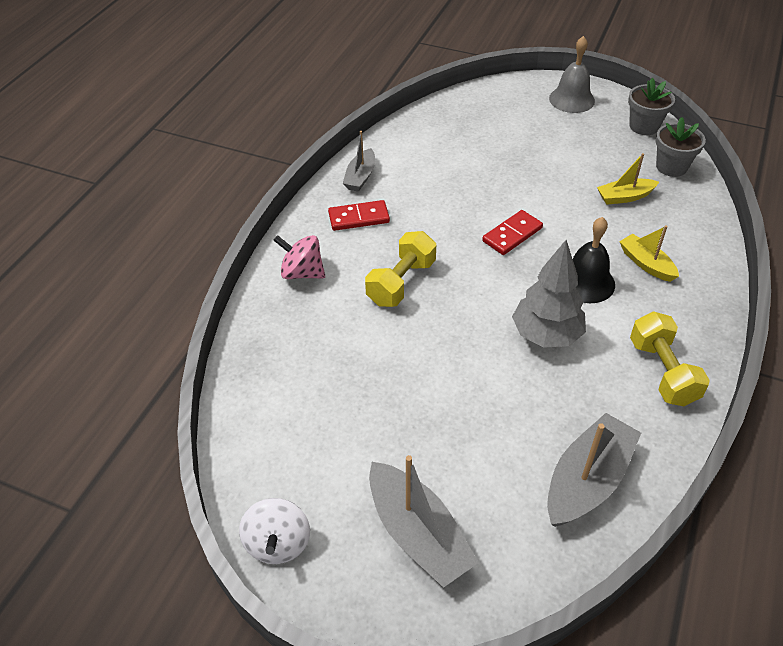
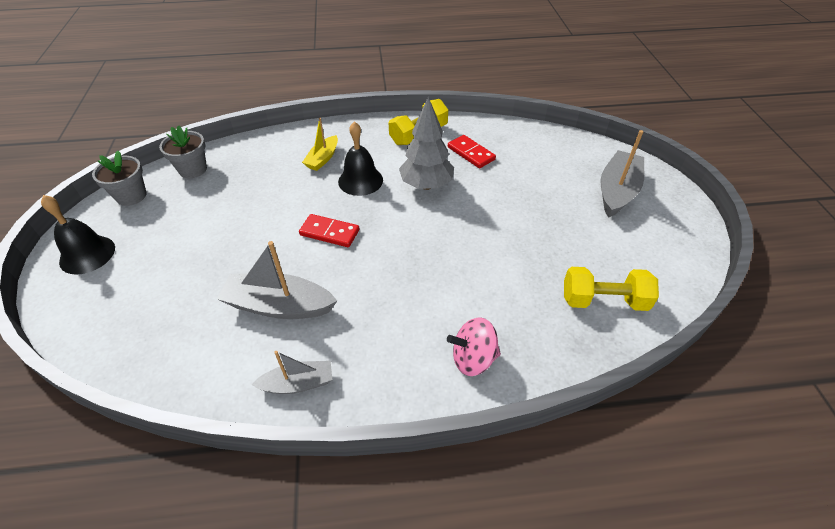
camera: 120 degrees left, 0 degrees up
white spinning top [239,498,310,564] -> none
pink spinning top [273,235,325,279] -> pink spinning top turned 90 degrees clockwise [447,318,501,376]
red domino [328,200,390,231] -> red domino moved to [448,135,496,168]
yellow dumbbell [365,231,436,307] -> yellow dumbbell moved to [564,267,659,311]
grey boat [547,413,641,527] -> grey boat moved to [217,241,337,319]
grey bell [549,36,595,113] -> black bell [41,195,115,275]
yellow boat [597,153,659,205] -> none

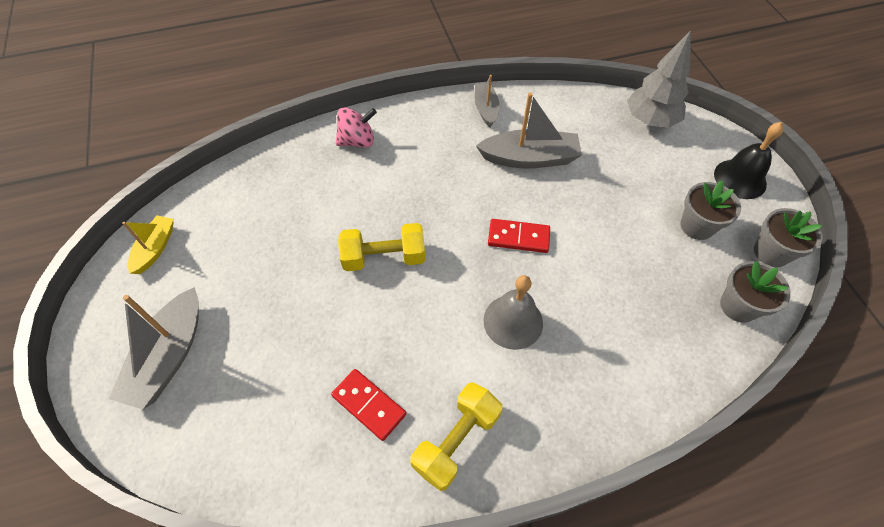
camera: 170 degrees right, 10 degrees up
grey boat [251,351,332,394] -> grey boat turned 105 degrees clockwise [475,75,500,127]
yellow boat [302,118,338,171] -> yellow boat moved to [122,215,174,274]
black bell [338,121,383,196] -> grey bell [483,275,543,350]
grey tree [399,97,454,190] -> grey tree moved to [627,31,691,128]
yellow dumbbell [564,267,659,311] -> yellow dumbbell moved to [338,223,426,271]
none -> grey flower pot [680,181,741,240]

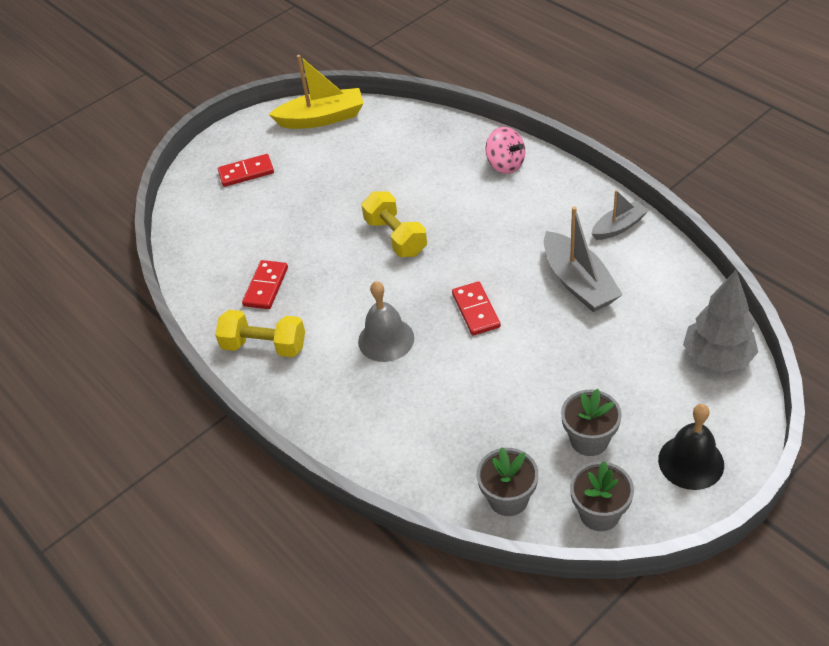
camera: 70 degrees right, 10 degrees down
grey boat [109,287,199,409] -> red domino [218,154,274,187]
yellow boat [122,215,174,274] -> yellow boat [268,55,364,129], size x1.67

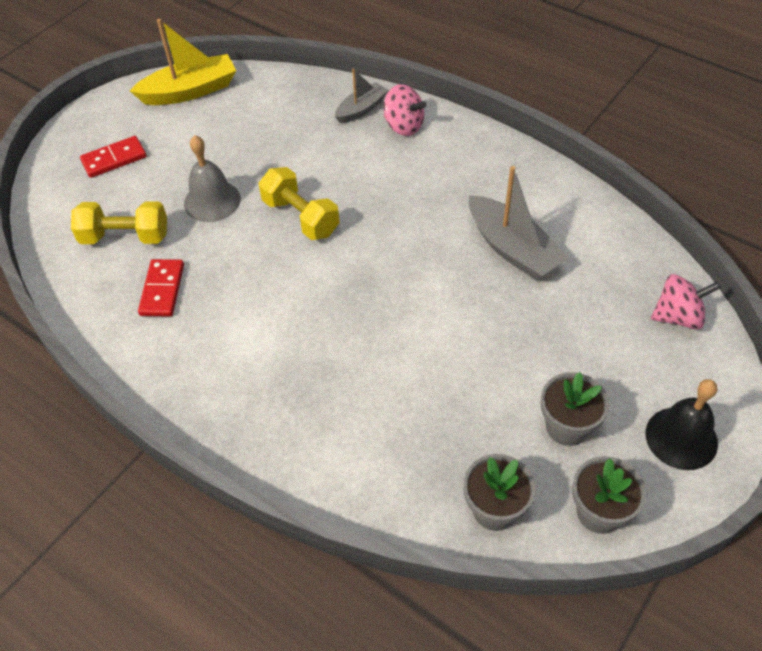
camera: 15 degrees left, 5 degrees up
yellow dumbbell [215,310,305,358] -> yellow dumbbell moved to [71,201,167,244]
grey bell [358,281,414,362] -> grey bell moved to [184,135,241,222]
red domino [452,281,501,336] -> none
grey boat [592,190,649,240] -> grey boat moved to [335,69,388,123]
grey tree [683,270,758,372] -> pink spinning top [651,274,721,330]

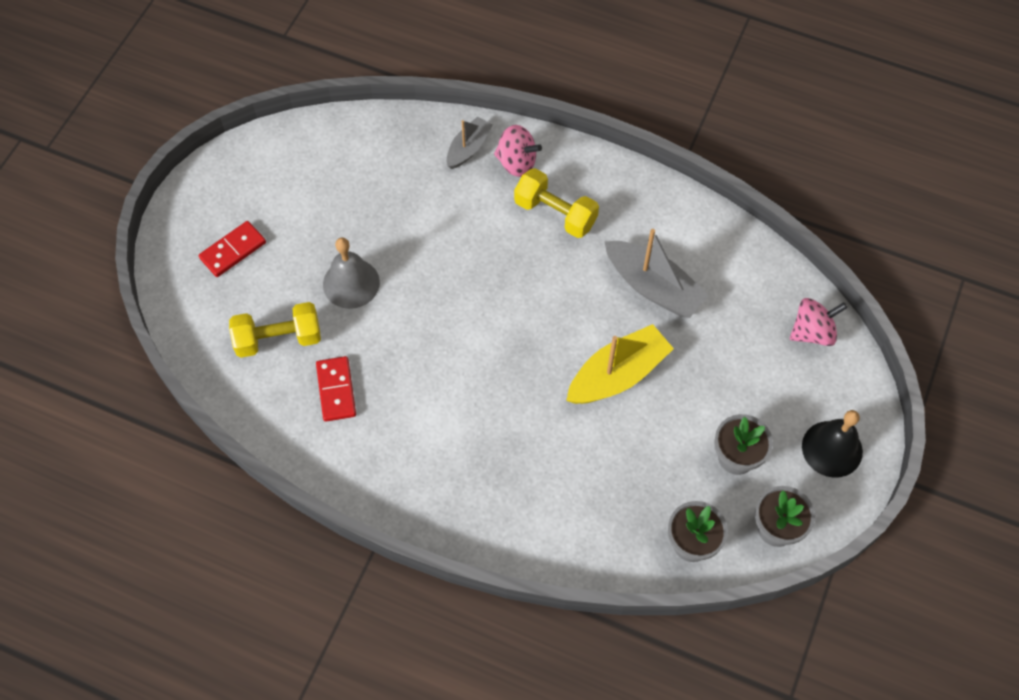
camera: 15 degrees left, 10 degrees up
yellow boat [130,19,236,105] -> yellow boat moved to [566,324,674,404]
yellow dumbbell [259,167,340,240] -> yellow dumbbell moved to [514,168,599,238]

